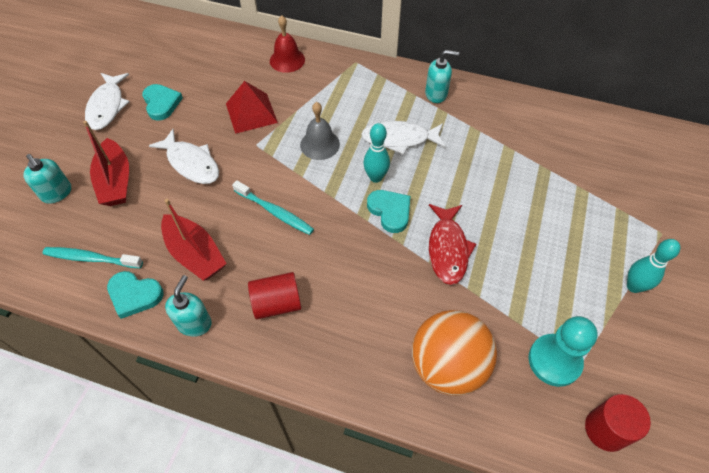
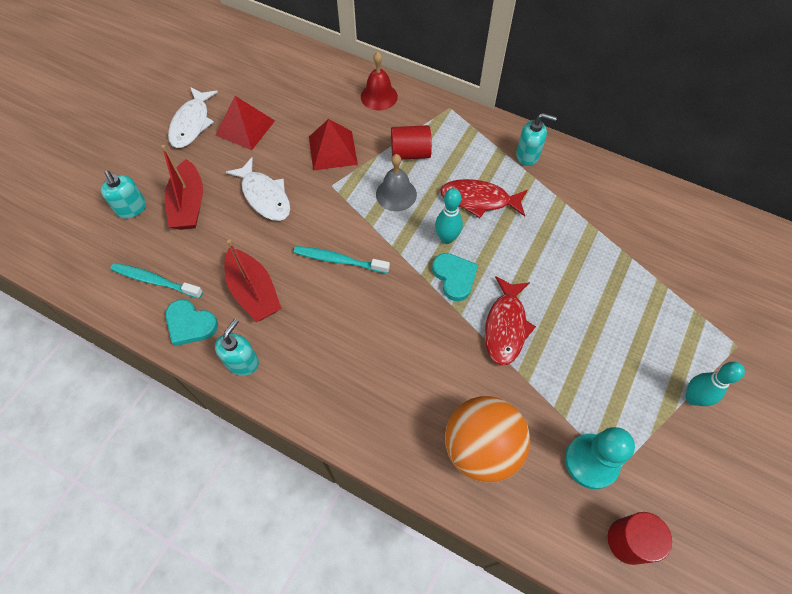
camera: 10 degrees right, 5 degrees up
turquoise heart [142,84,183,121] -> red pyramid [215,96,275,150]
turquoise toothbrush [232,180,314,235] -> turquoise toothbrush turned 150 degrees clockwise [294,246,390,274]
red cylinder [248,272,301,319] -> red cylinder moved to [391,125,432,160]
white fish [361,121,446,155] -> red fish [440,179,528,218]

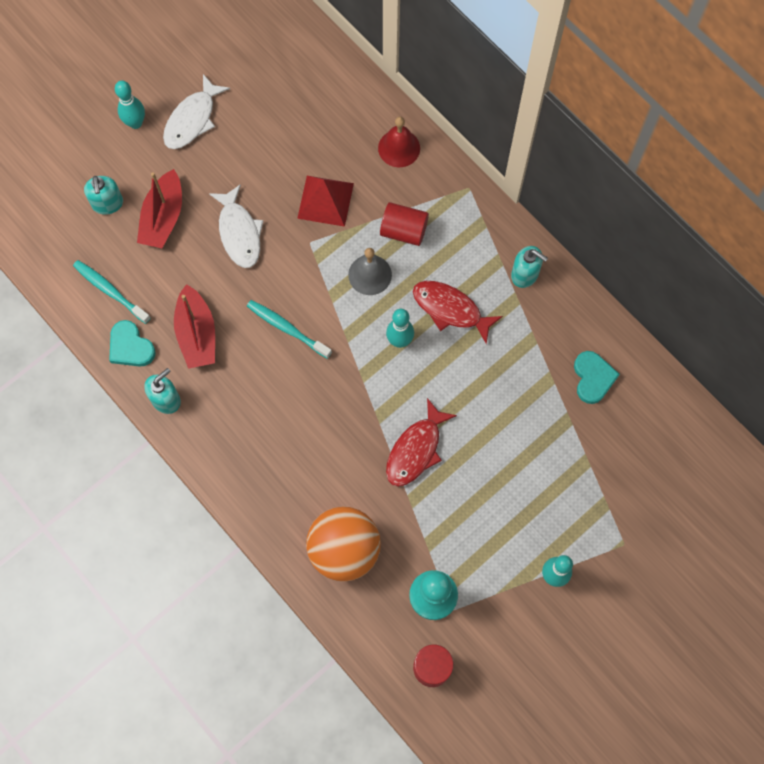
camera: 20 degrees right, 10 degrees up
red pyramid [215,96,275,150] -> none
turquoise heart [432,253,478,301] -> turquoise heart moved to [574,351,620,404]
none -> turquoise bowling pin [115,80,145,129]

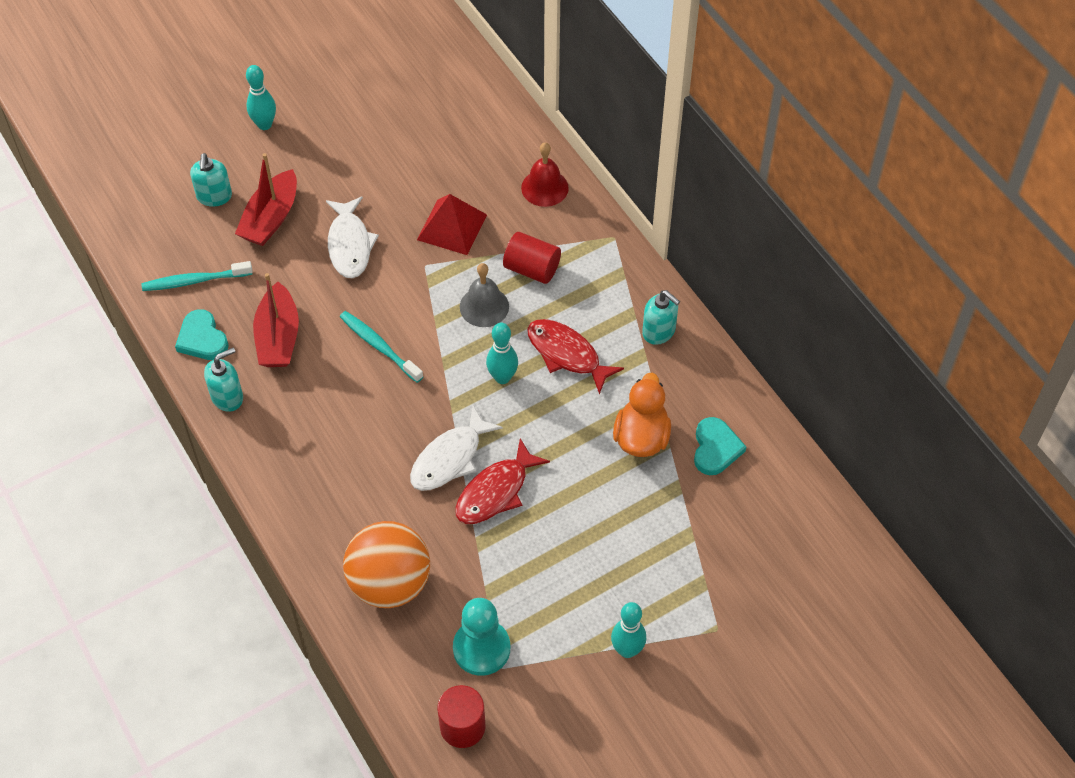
camera: 10 degrees right, 15 degrees down
turquoise toothbrush [73,260,151,324] -> turquoise toothbrush turned 60 degrees counterclockwise [141,261,253,291]
white fish [163,74,230,149] -> white fish moved to [410,406,503,491]
none -> orange duck [613,373,671,457]

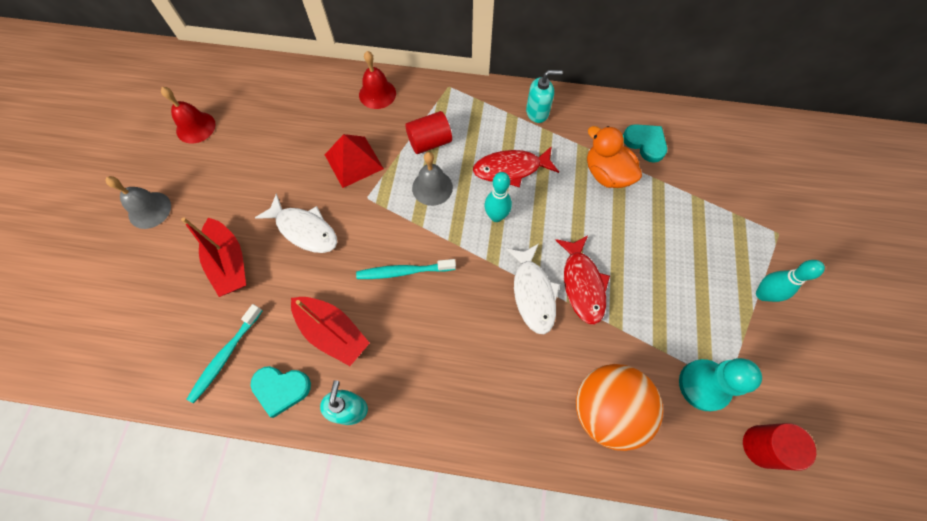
camera: 50 degrees left, 10 degrees up
turquoise soap dispenser [190,153,232,207] -> none
turquoise bowling pin [246,65,276,130] -> grey bell [106,176,171,229]
none -> red bell [161,87,216,144]

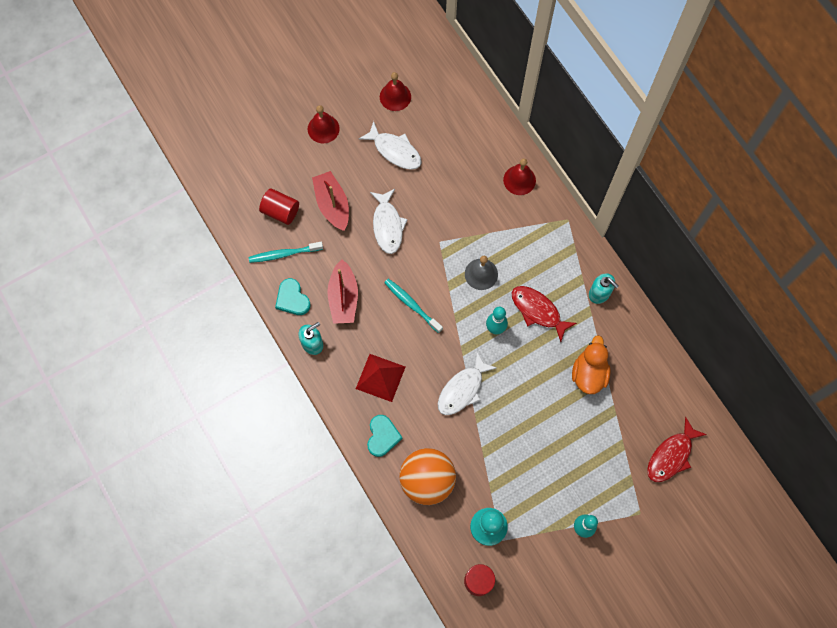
camera: 50 degrees right, 5 degrees up
grey bell [106,176,171,229] -> red bell [308,105,340,143]
red boat [181,217,246,297] -> red boat turned 135 degrees clockwise [312,171,349,231]
red pyramid [325,134,384,188] -> red pyramid moved to [356,354,405,402]
red cylinder [405,111,452,154] -> red cylinder moved to [259,188,299,225]
red fish [556,236,610,325] -> red fish moved to [647,417,707,482]
turquoise heart [623,124,667,163] -> turquoise heart moved to [367,415,403,457]
none -> white fish [359,121,422,170]

